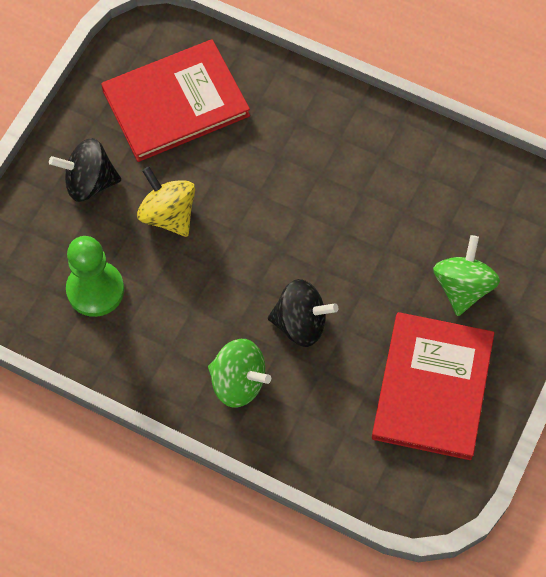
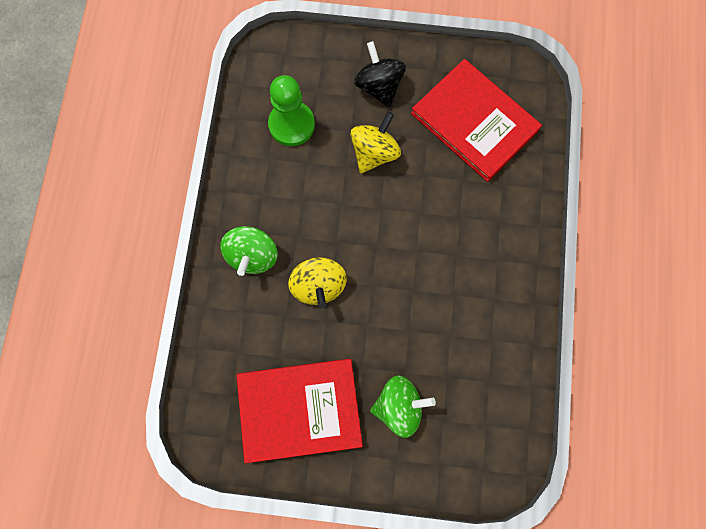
camera: 70 degrees right, 10 degrees up
black spinning top [268,279,338,347] -> yellow spinning top [288,257,347,308]

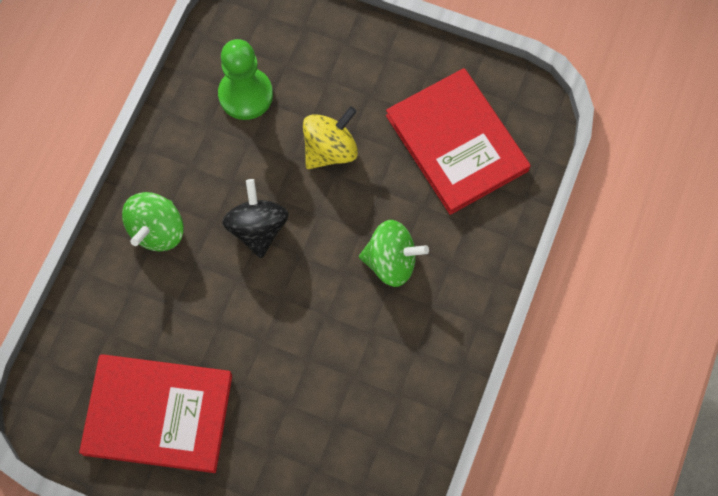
camera: 15 degrees right, 5 degrees down
yellow spinning top [288,257,347,308] -> none
black spinning top [354,41,406,107] -> black spinning top moved to [222,179,289,258]
green spinning top [370,375,436,438] -> green spinning top moved to [359,220,429,287]

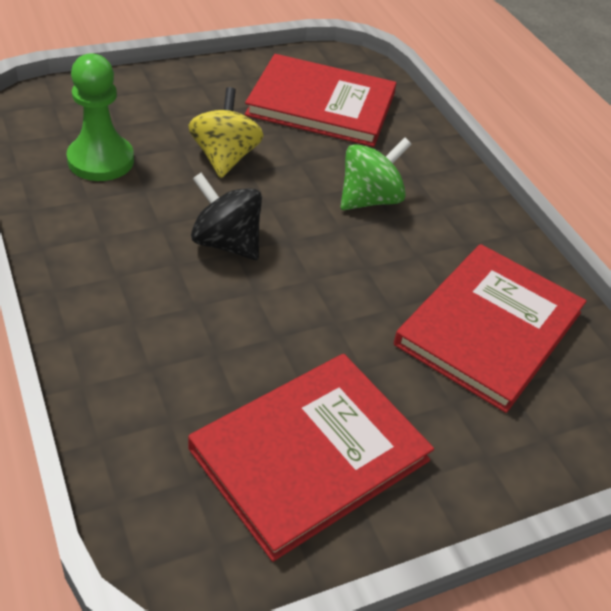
camera: 50 degrees left, 25 degrees down
green spinning top [122,192,184,252] -> none
none -> red book [394,244,586,413]

